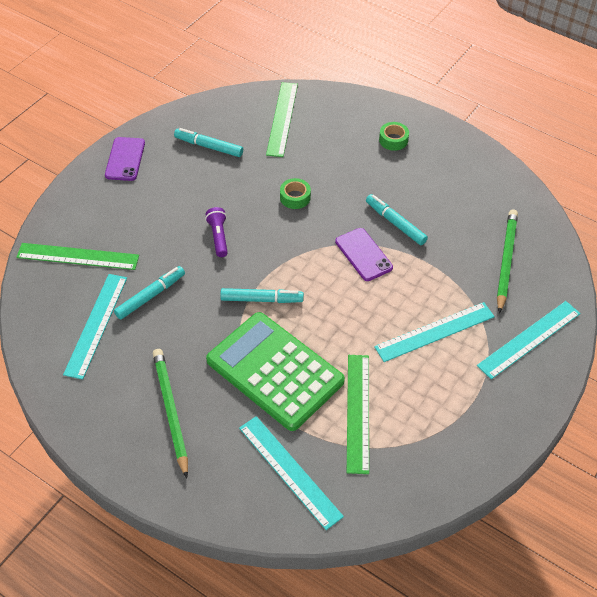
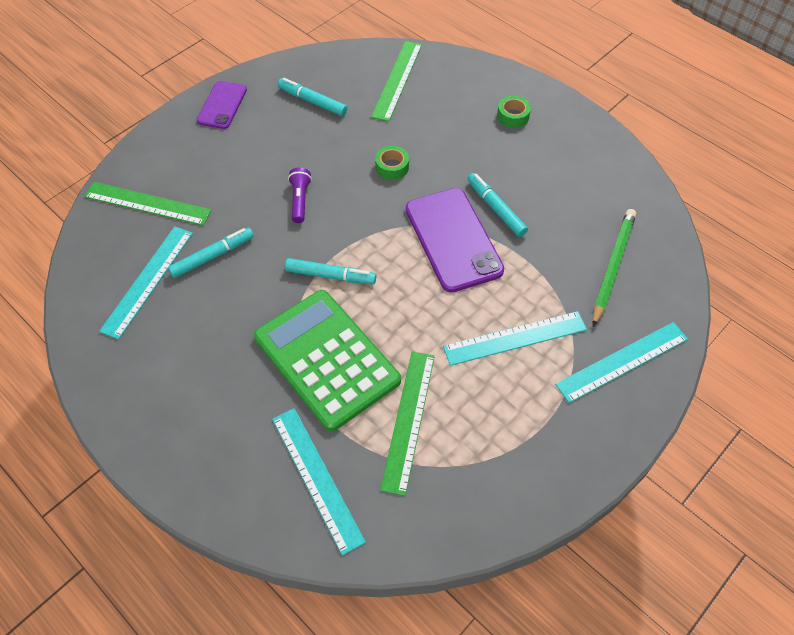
camera: 10 degrees right, 5 degrees up
green pencil [153,349,188,478] -> none
purple phone [335,228,393,281] -> purple phone [406,188,504,293], size x1.70

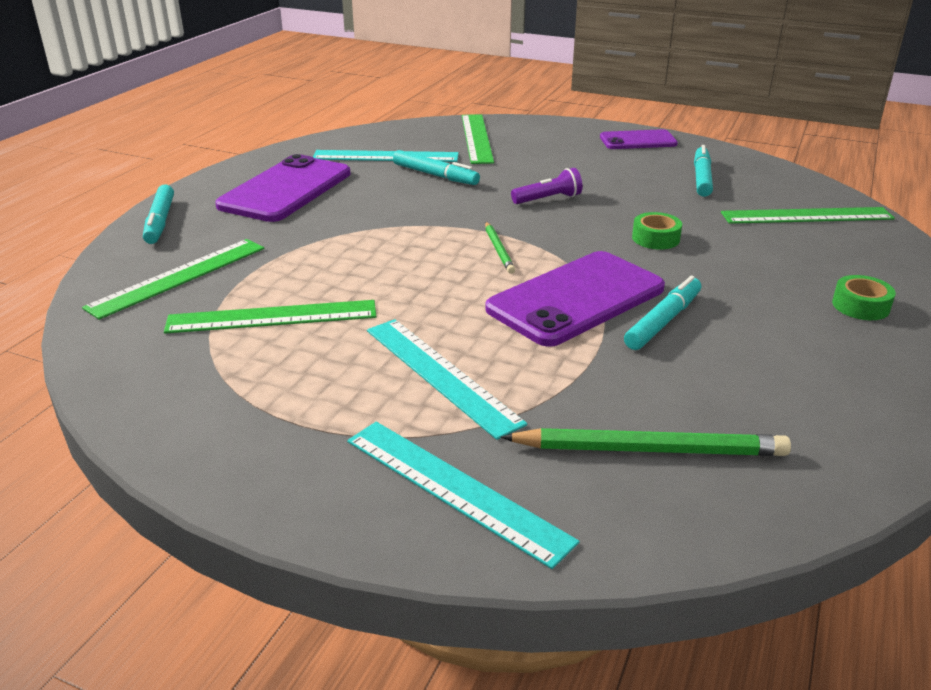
camera: 70 degrees right, 25 degrees down
green calculator [254,290,401,431] -> none
turquoise ruler [272,408,366,556] -> green ruler [82,239,265,320]
turquoise marker [285,258,376,284] -> turquoise marker moved to [143,184,174,244]
none -> purple phone [215,154,351,222]
none -> green pencil [485,222,515,274]

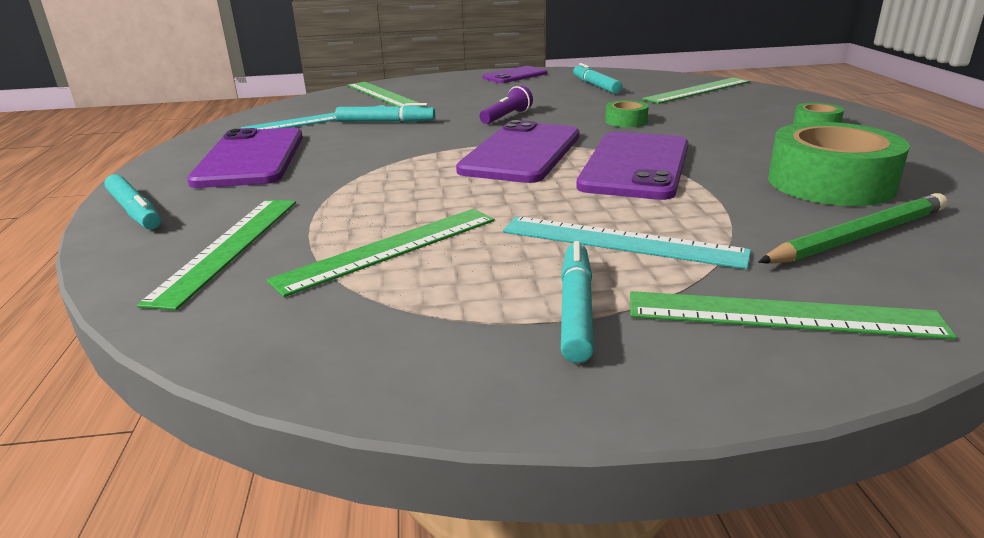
camera: 30 degrees left, 5 degrees down
turquoise ruler [347,422,580,569] -> green ruler [630,291,957,340]
green pencil [485,222,515,274] -> purple phone [456,120,580,183]
turquoise marker [624,276,701,350] -> turquoise marker moved to [561,241,594,363]
none -> green tape [768,122,910,206]

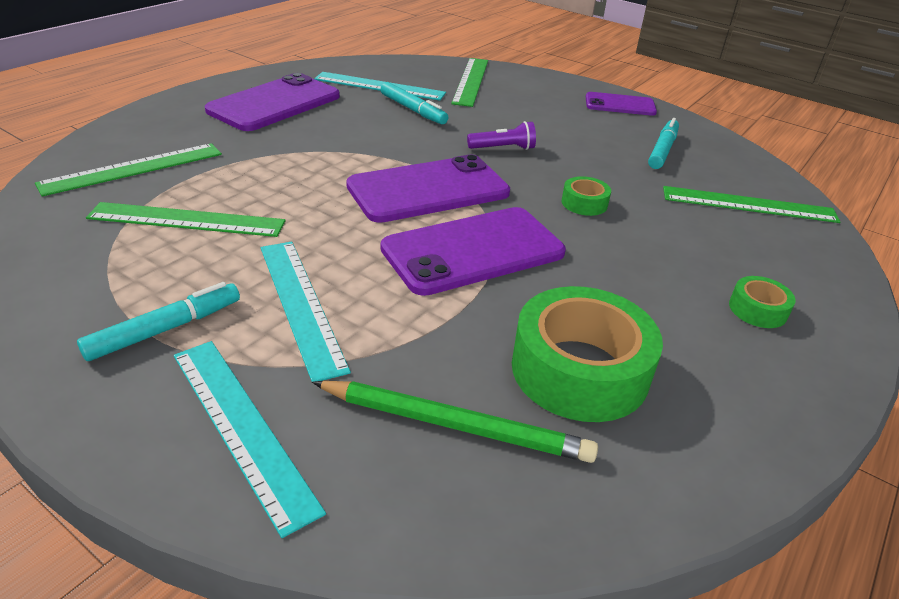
camera: 40 degrees right, 10 degrees up
turquoise marker [104,174,161,230] -> none
green ruler [630,291,957,340] -> turquoise ruler [174,341,326,538]

